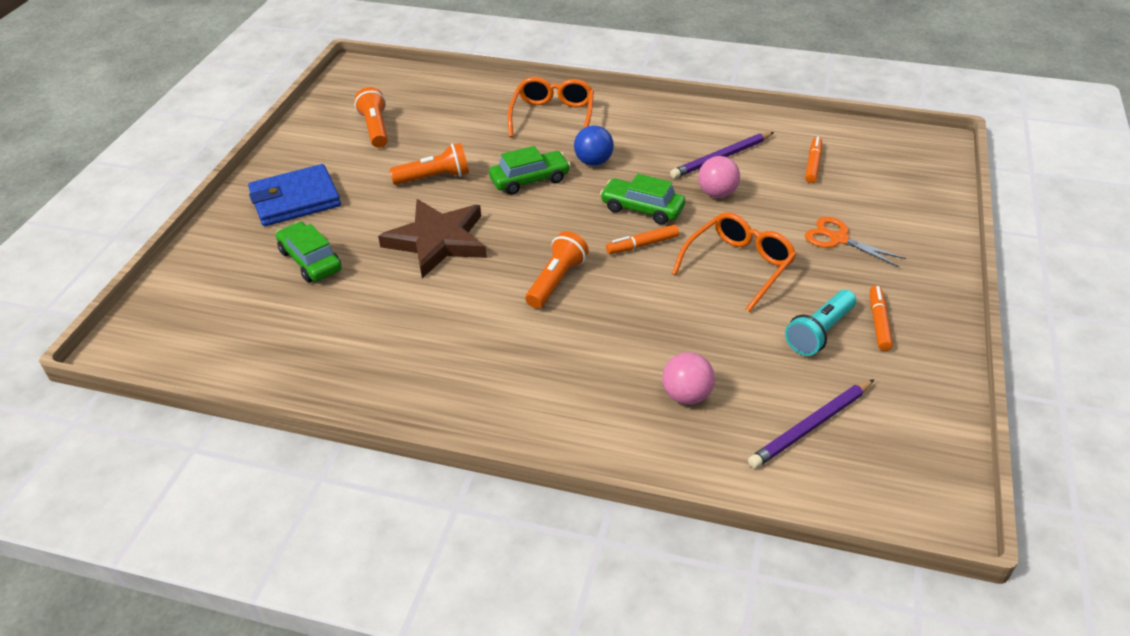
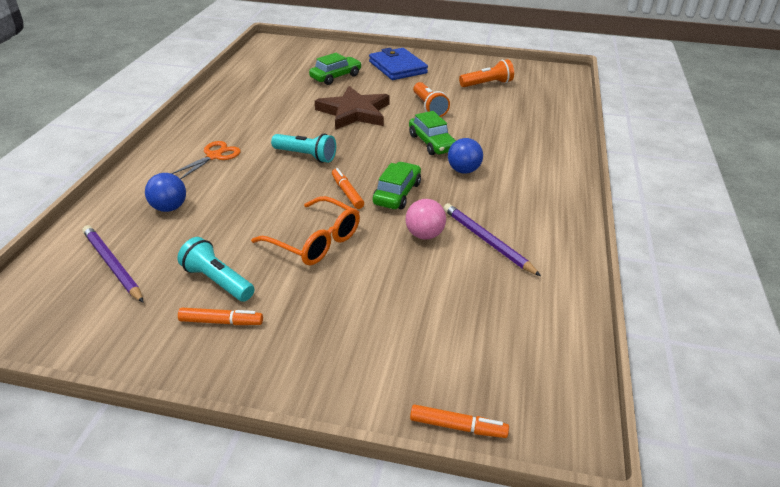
camera: 85 degrees right, 5 degrees down
orange glasses [508,77,594,137] -> none
orange flashlight [525,231,589,309] -> turquoise flashlight [271,133,336,163]
pink ball [662,352,715,405] -> blue ball [145,173,186,212]
orange marker [805,136,822,183] -> orange marker moved to [410,404,509,438]
orange scissors [805,217,906,267] -> orange scissors moved to [171,141,241,179]

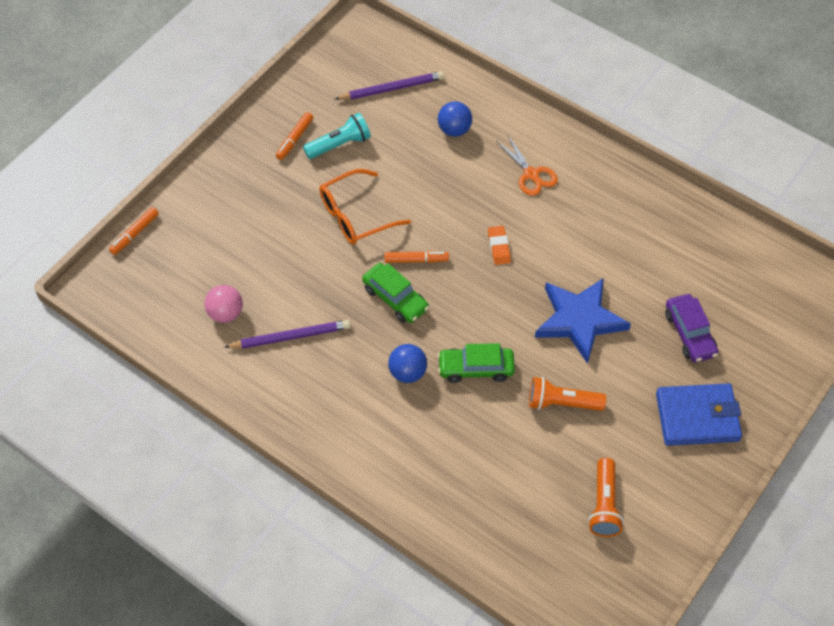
camera: 115 degrees right, 20 degrees up
turquoise flashlight [271,133,336,163] -> orange eraser [488,226,511,265]
green car [309,53,362,85] -> purple car [665,294,718,363]
brown star [315,86,390,130] -> blue star [535,278,631,364]
pink ball [406,199,446,240] -> pink ball moved to [204,285,243,323]

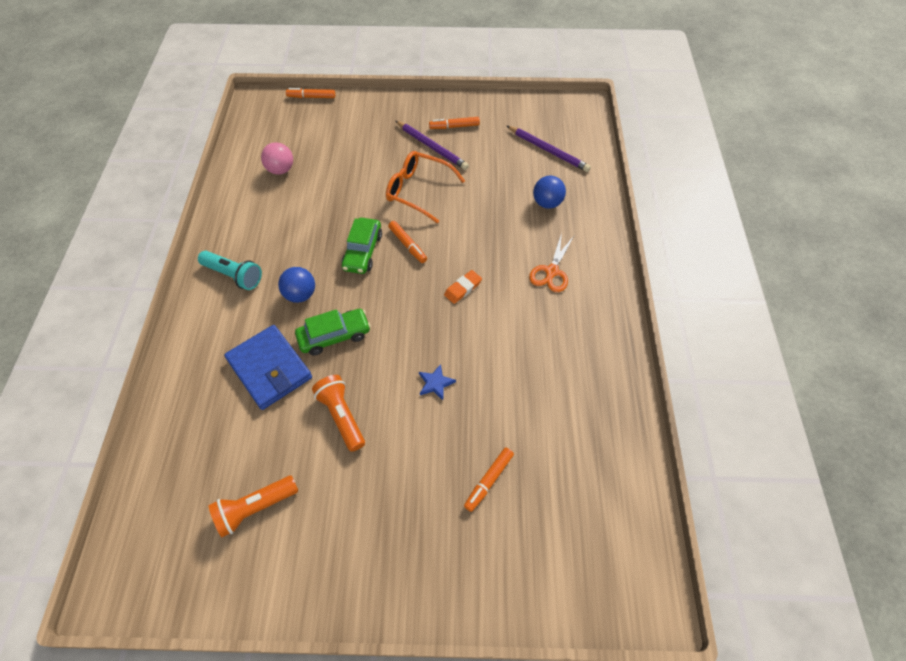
camera: 55 degrees right, 0 degrees up
purple pencil [224,320,351,349] -> purple pencil moved to [396,121,469,170]
turquoise flashlight [303,113,371,159] -> turquoise flashlight moved to [198,251,262,290]
green car [438,343,515,383] -> green car turned 105 degrees clockwise [295,309,371,355]
blue star [535,278,631,364] -> blue star [419,364,456,400], size x0.40
blue wallet [656,383,742,446] -> blue wallet moved to [224,325,312,410]
purple car [665,294,718,363] -> orange marker [464,447,514,512]

